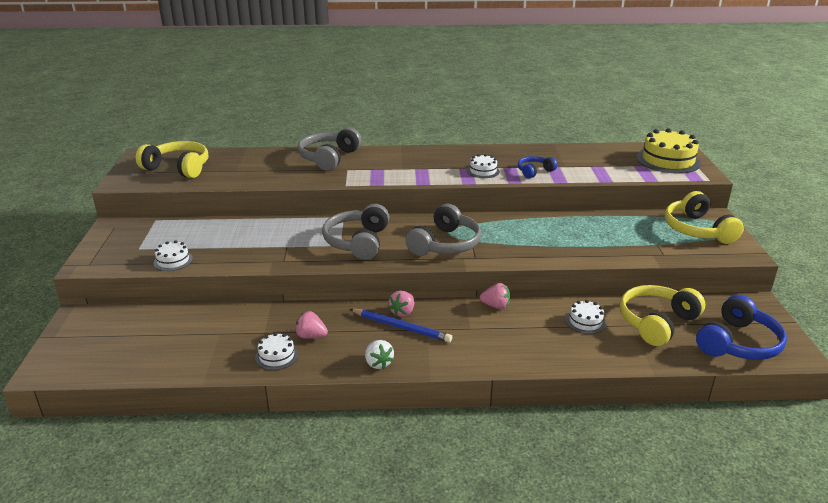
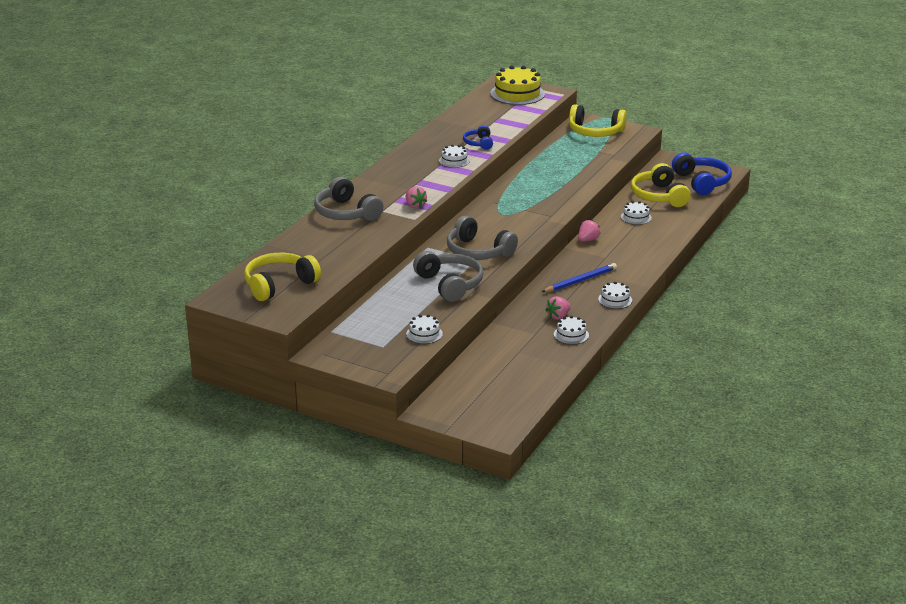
camera: 60 degrees left, 0 degrees up
white strawberry [365,340,394,369] -> white cake [598,282,632,309]
pink strawberry [388,290,414,317] -> pink strawberry moved to [406,186,427,209]
grey headphones [405,204,481,256] -> grey headphones moved to [413,251,484,302]

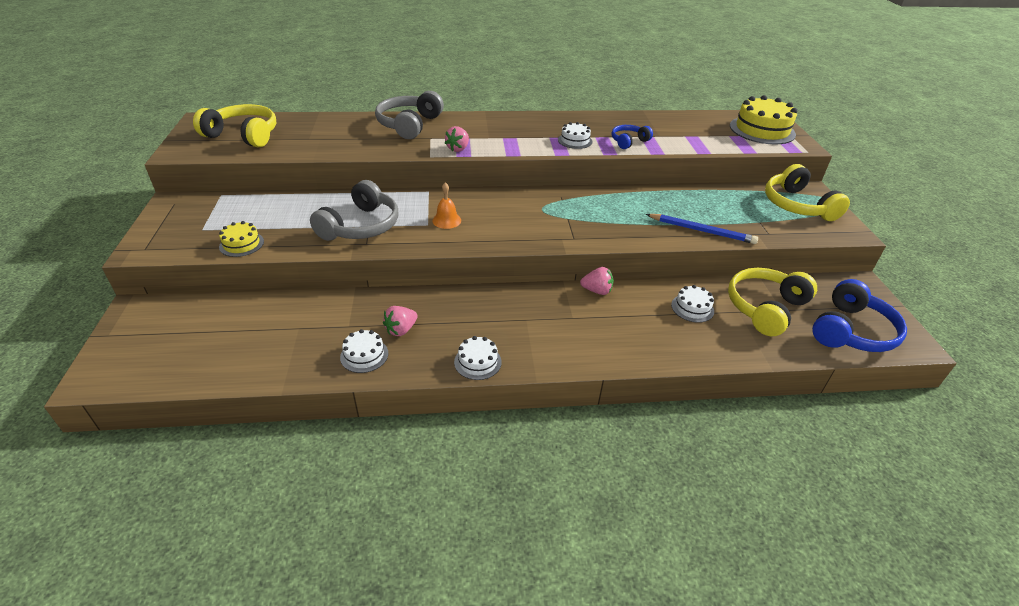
camera: 55 degrees right, 10 degrees up
white cake [406,315,443,344] -> yellow cake [219,221,264,257]
grey headphones [447,216,518,260] -> orange bell [432,182,461,229]
blue pencil [542,263,617,292] -> blue pencil moved to [646,214,758,244]
pink strawberry [546,296,571,320] -> pink strawberry turned 60 degrees counterclockwise [383,306,418,336]

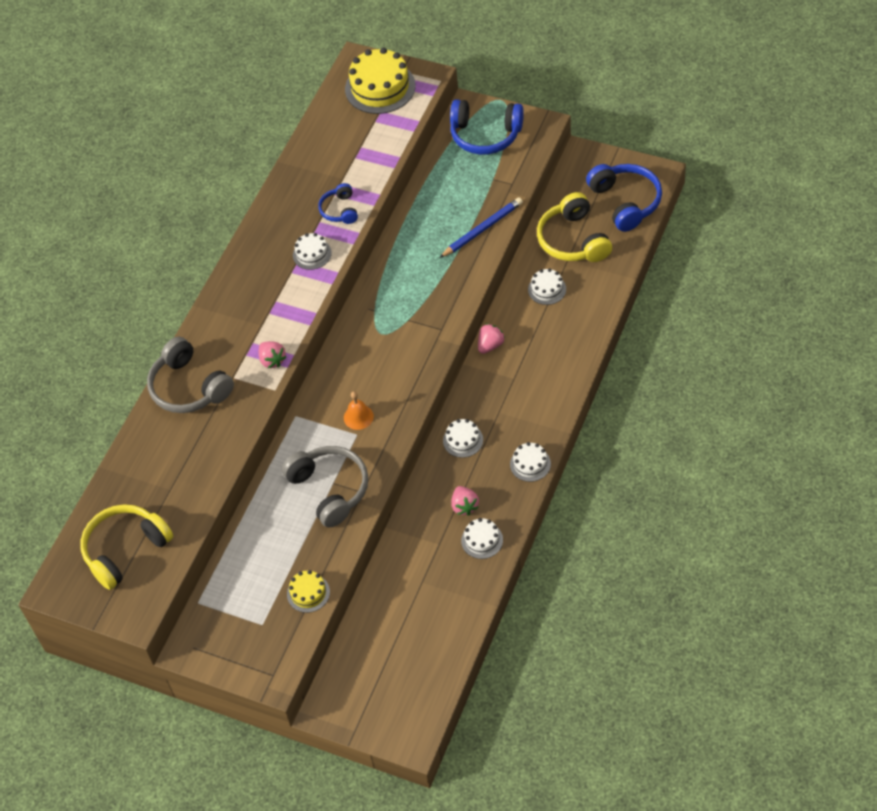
camera: 55 degrees left, 15 degrees up
yellow headphones [765,164,850,221] -> blue headphones [450,99,524,155]
none -> white cake [443,419,483,458]

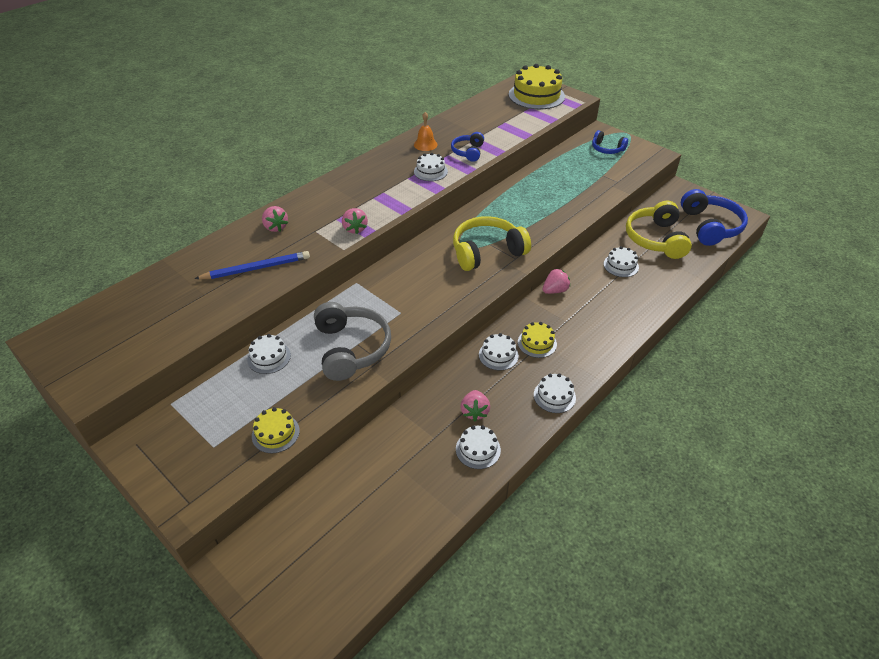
camera: 15 degrees right, 10 degrees down
yellow headphones [81,504,173,590] -> yellow headphones moved to [453,216,531,271]
grey headphones [147,336,234,413] -> pink strawberry [262,206,288,232]
orange bell [344,391,374,430] -> orange bell moved to [414,112,438,151]
blue pencil [439,197,523,258] -> blue pencil moved to [194,251,310,279]
blue headphones [450,99,524,155] -> blue headphones [592,130,628,154], size x0.56
none -> white cake [247,334,291,374]
none -> yellow cake [518,322,557,358]

